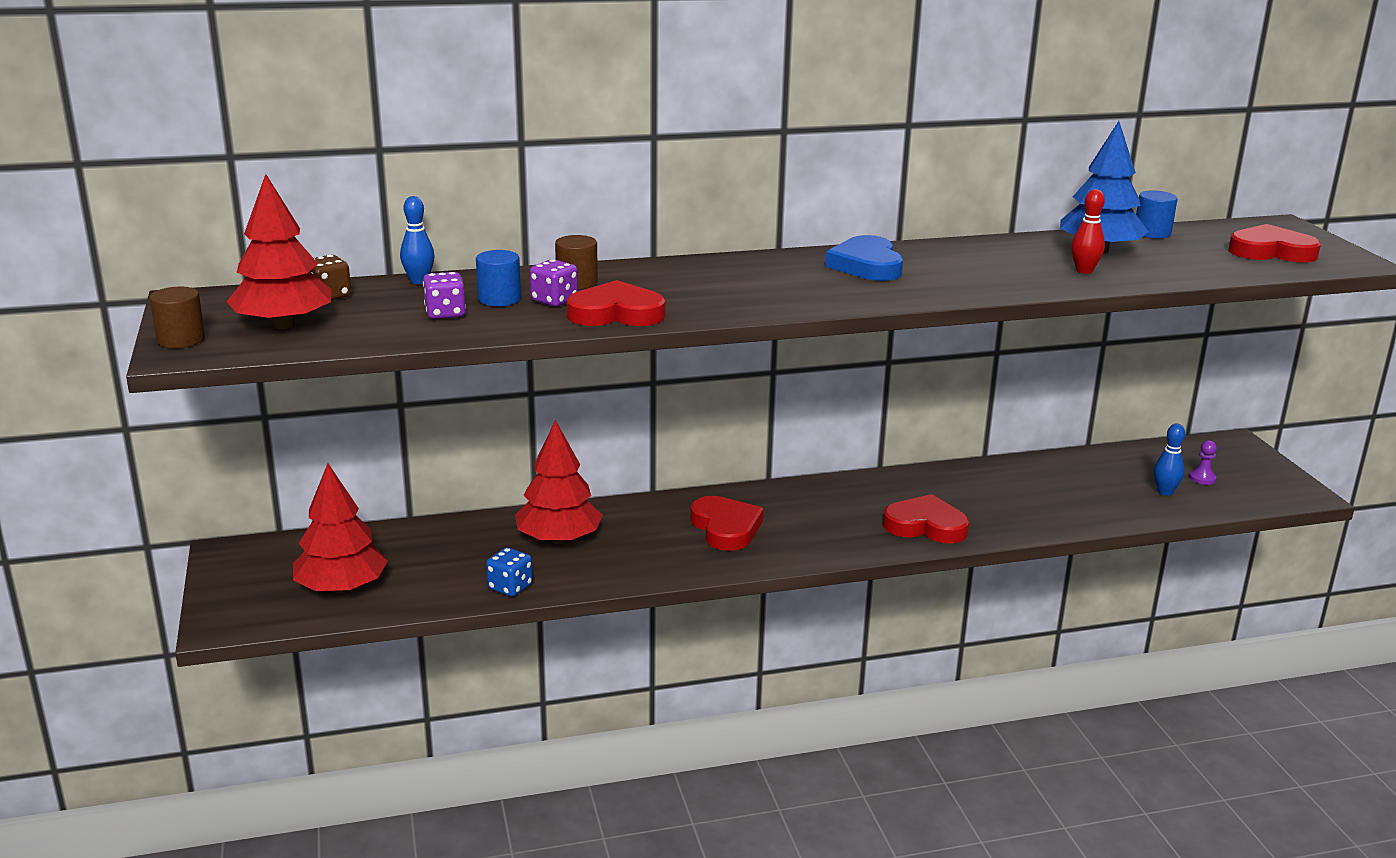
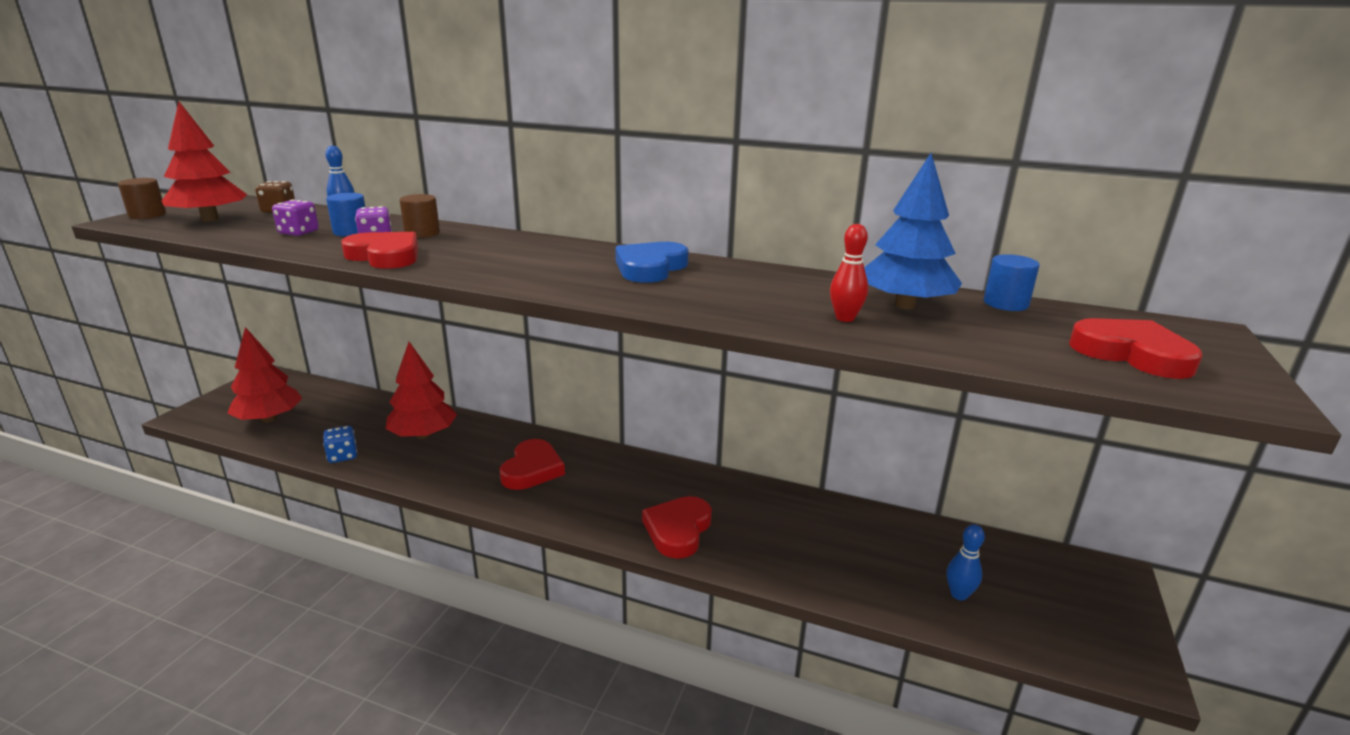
camera: 35 degrees right, 0 degrees up
red heart [883,494,969,543] -> red heart turned 120 degrees counterclockwise [642,496,712,559]
purple pawn [1189,440,1217,485] -> none

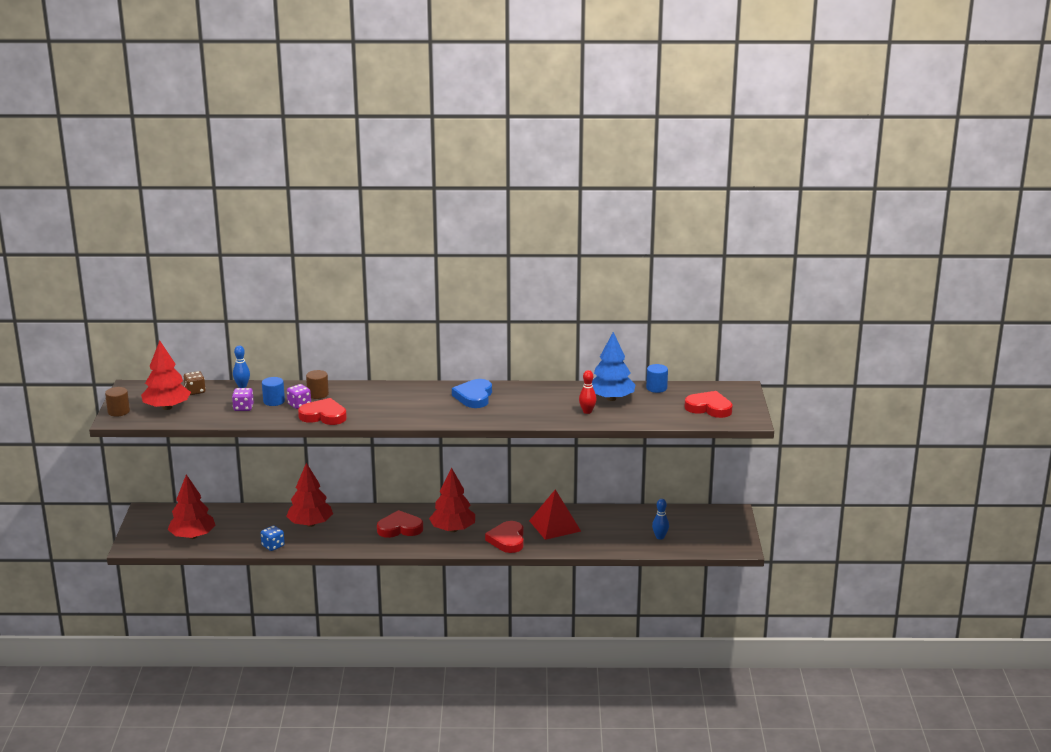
camera: 20 degrees left, 0 degrees up
red heart [499,439,565,490] -> red heart turned 90 degrees counterclockwise [377,510,423,538]
none -> red tree [429,468,475,532]
none -> red pyramid [529,489,581,540]

